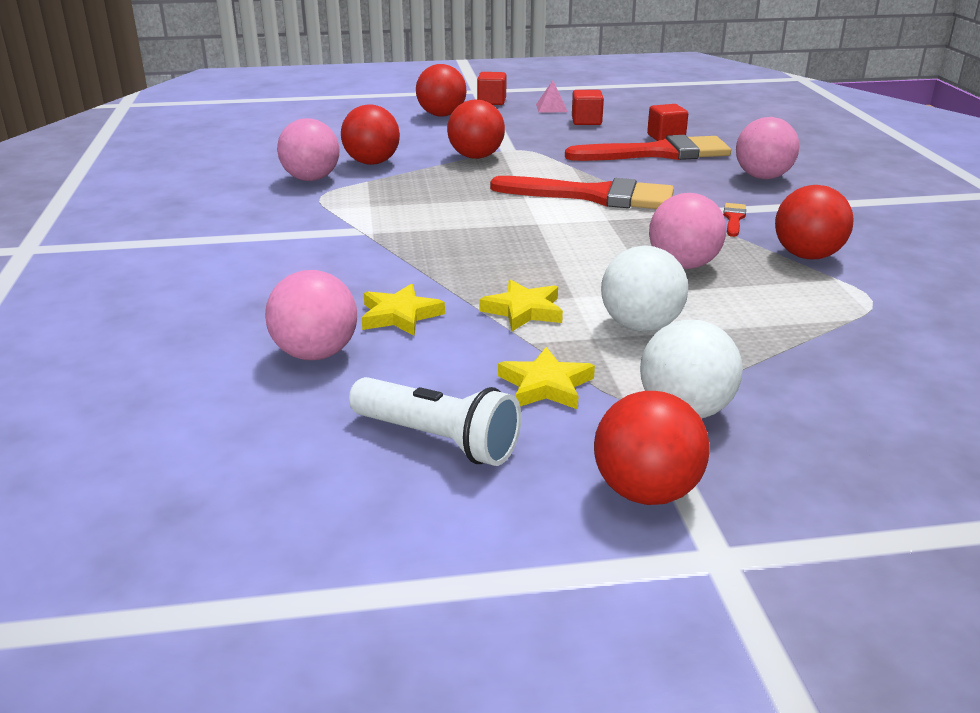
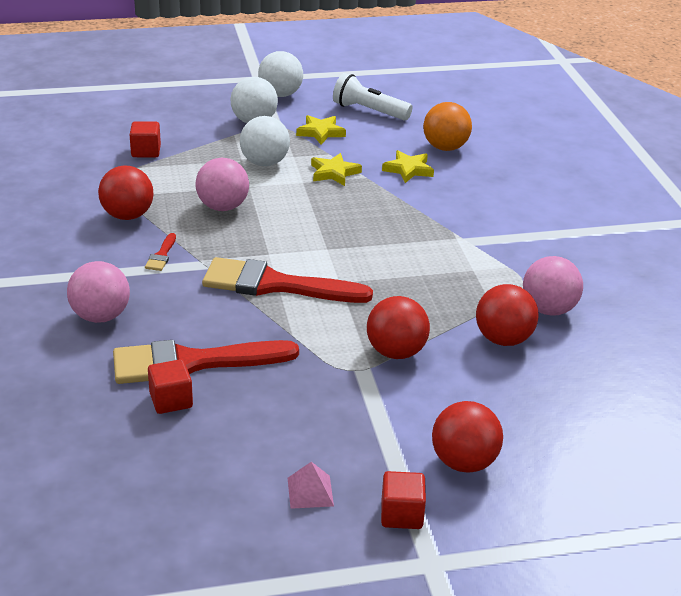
camera: 175 degrees right, 5 degrees up
pink ball [265,270,357,360] -> orange ball [423,102,472,151]
red cube [572,90,604,125] -> red cube moved to [130,121,161,157]
red ball [594,391,710,505] -> white ball [258,51,303,97]

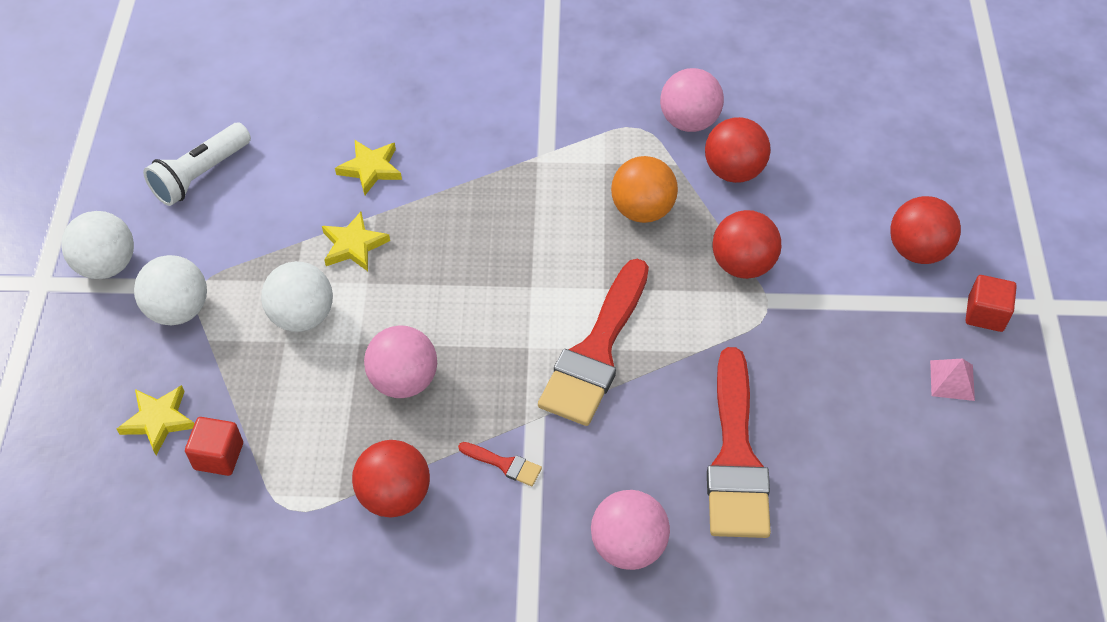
camera: 75 degrees left, 20 degrees up
red cube [148,359,193,414] -> none
yellow star [296,115,346,145] -> yellow star moved to [117,385,194,455]
orange ball [423,102,472,151] -> orange ball moved to [611,156,678,223]

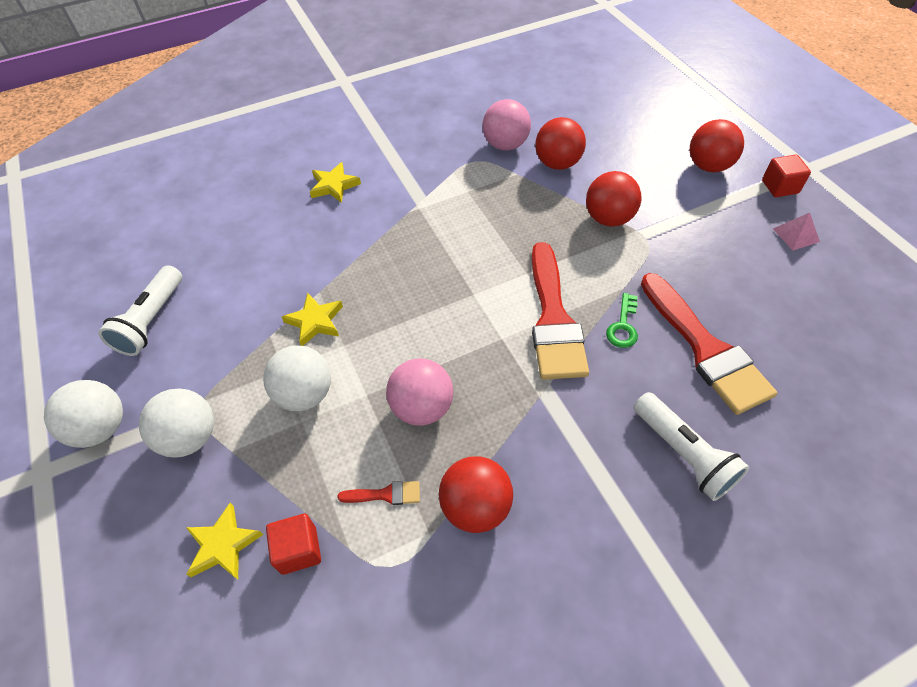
camera: 25 degrees left, 0 degrees up
yellow star [335,140,402,195] -> yellow star moved to [310,162,361,203]
red brush [458,442,542,486] -> red brush moved to [338,481,420,505]
pink ball [591,490,670,570] -> white flashlight [634,392,749,501]
orange ball [611,156,678,223] -> none
none -> green key [606,293,638,348]

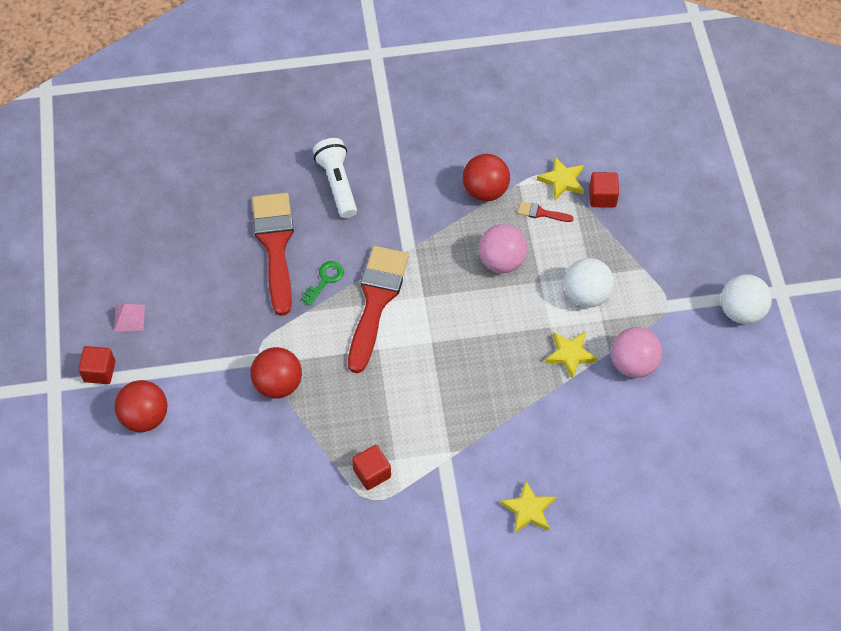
camera: 165 degrees left, 5 degrees up
white flashlight [98,265,182,356] -> none
white ball [139,388,214,458] -> none
yellow star [186,503,263,579] -> yellow star moved to [537,157,584,201]
pink ball [482,99,531,150] -> pink ball moved to [611,327,663,378]
red ball [535,117,586,170] -> none
none -> red cube [352,445,391,490]

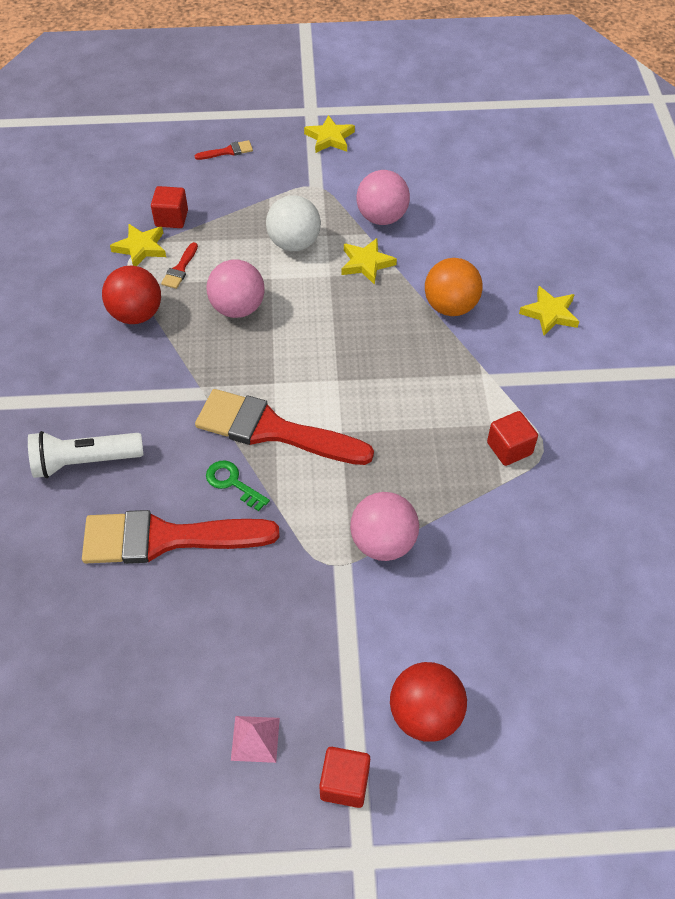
camera: 85 degrees left, 5 degrees down
red ball [250,347,302,399] -> pink ball [350,492,419,561]
white ball [721,274,772,324] -> yellow star [304,115,355,153]
none -> red brush [195,140,253,160]
none -> orange ball [425,258,482,316]

